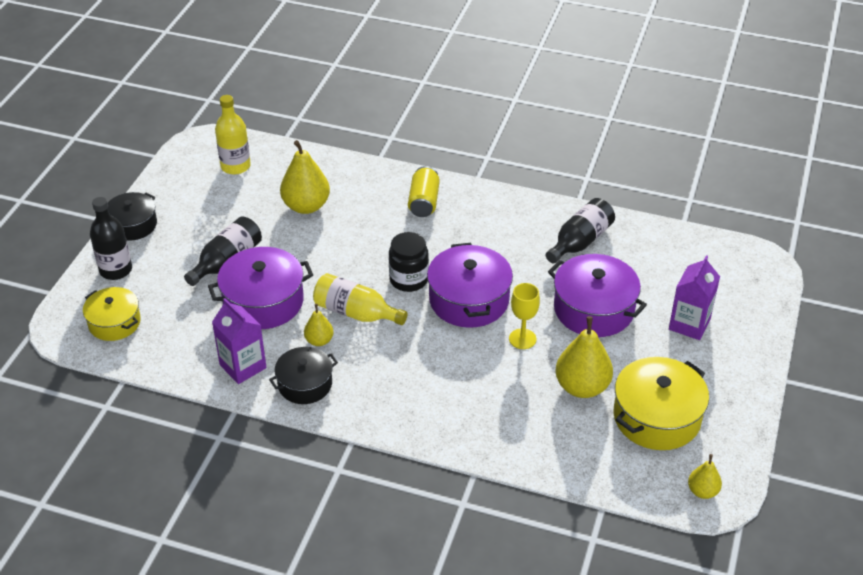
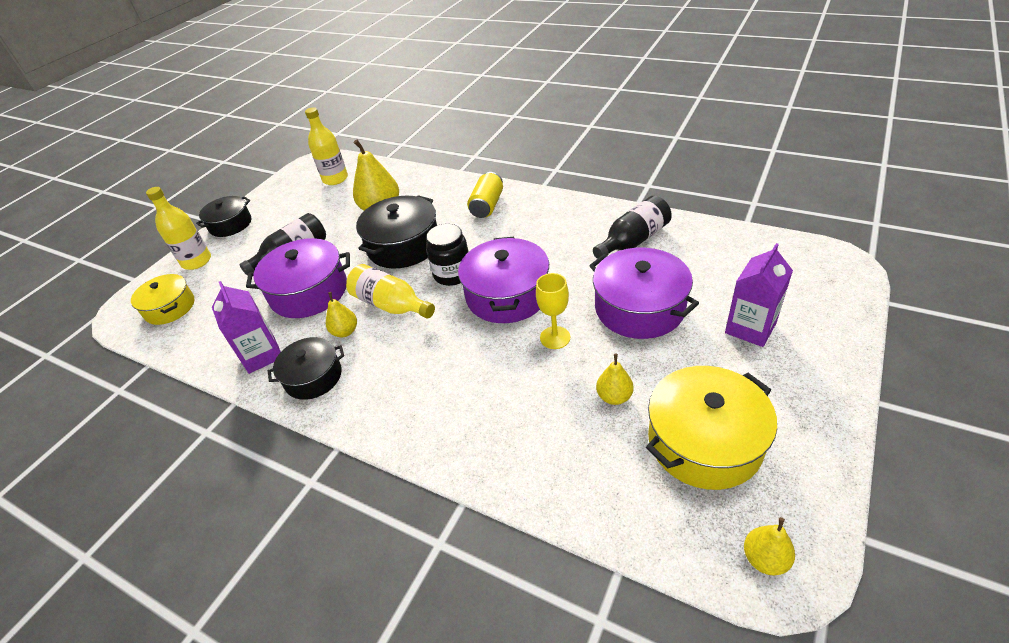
camera: 15 degrees right, 0 degrees up
black bottle [90,197,132,280] -> yellow bottle [146,187,211,270]
yellow pear [555,316,613,398] -> yellow pear [596,353,634,405], size x0.54
none -> black pot [356,195,437,269]

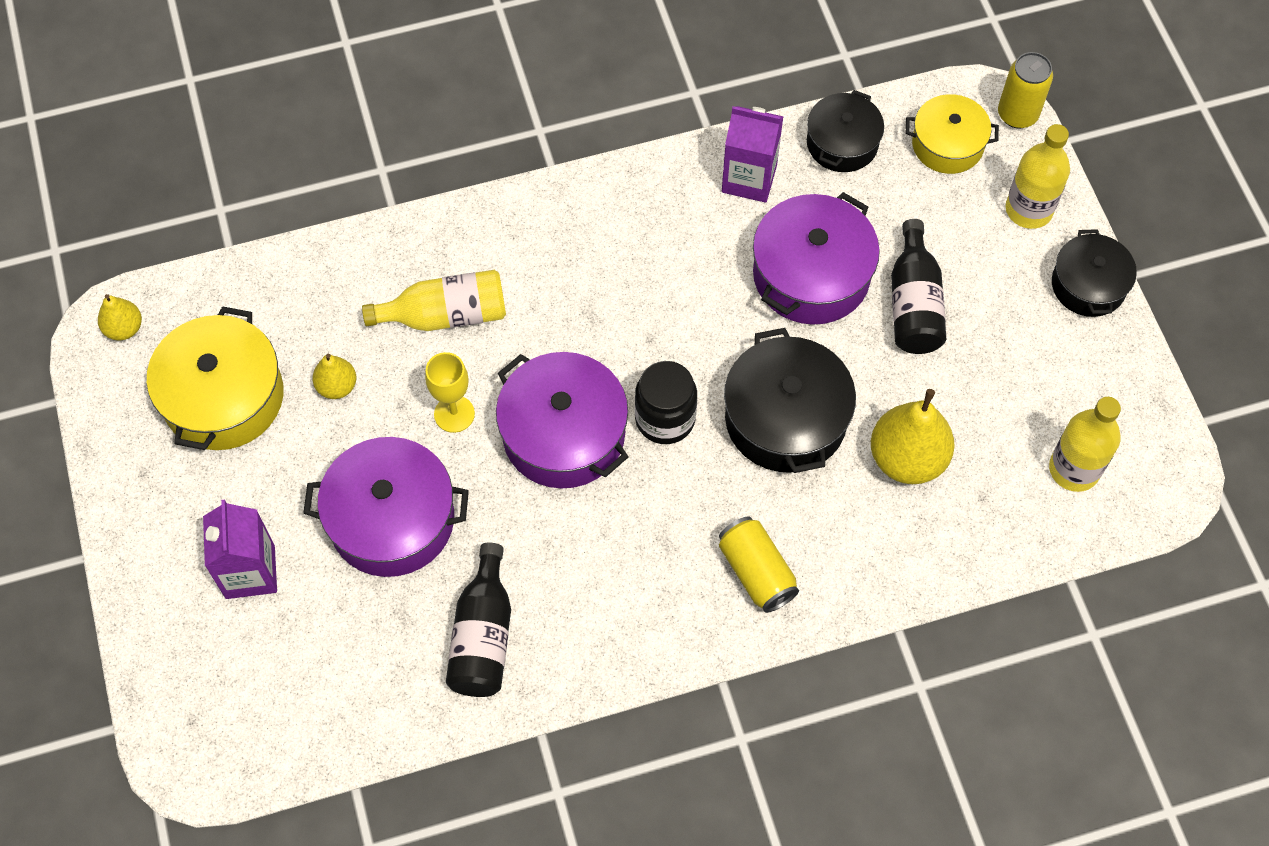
camera: 130 degrees right, 20 degrees up
black pot [268,337,344,400] -> black pot moved to [807,90,884,172]
yellow pear [326,292,357,337] -> none
yellow bottle [346,264,435,318] -> yellow bottle moved to [362,270,506,331]
none -> yellow can [998,52,1053,128]

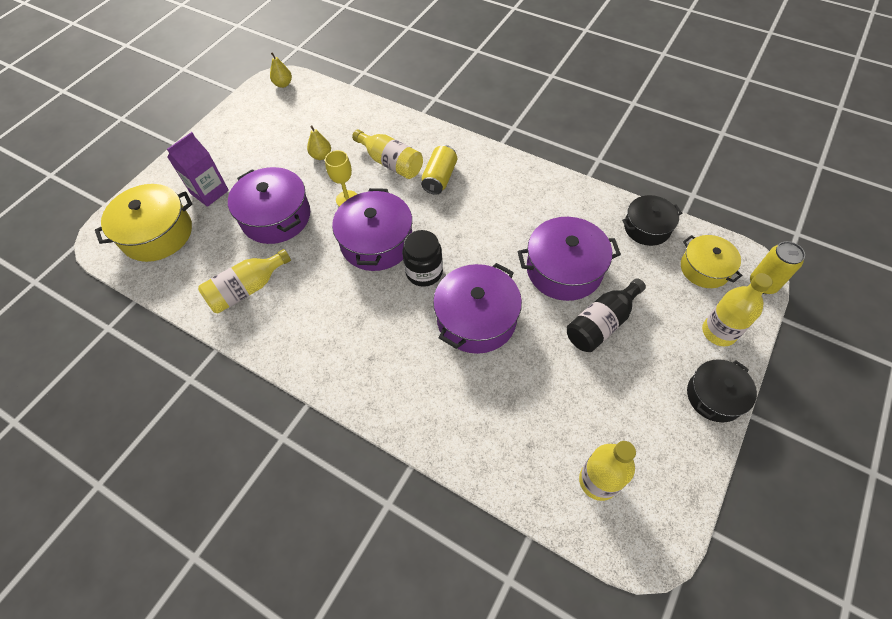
camera: 50 degrees right, 5 degrees down
yellow pot [147,306,283,450] -> yellow pot moved to [95,184,192,262]
black bottle [446,543,511,697] -> yellow bottle [198,249,291,313]
yellow can [719,516,799,613] -> yellow can moved to [421,145,457,195]
purple carton [722,106,784,203] -> none
black pot [724,328,856,473] -> purple pot [433,263,522,354]
yellow pear [871,389,955,484] -> none

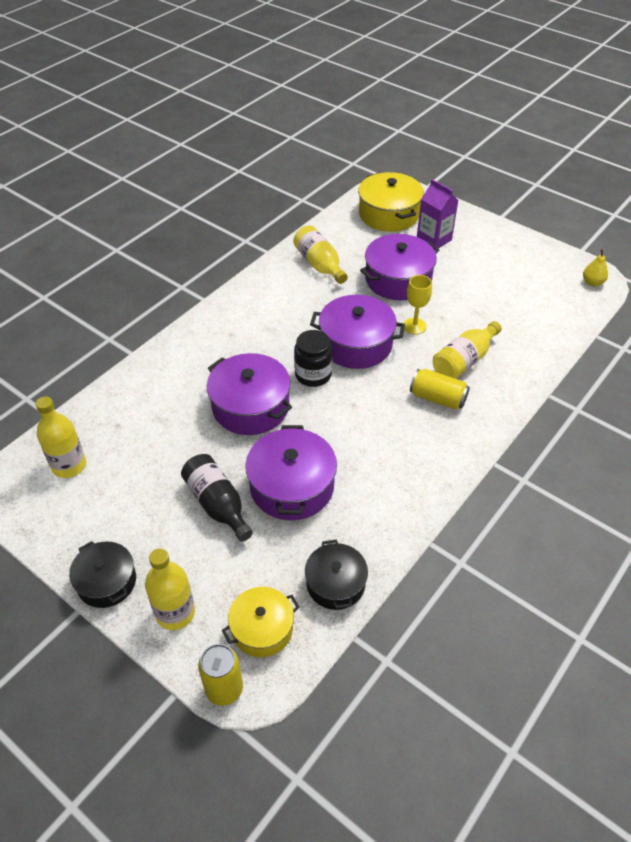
camera: 95 degrees right, 10 degrees down
yellow pear [307,125,331,160] -> none

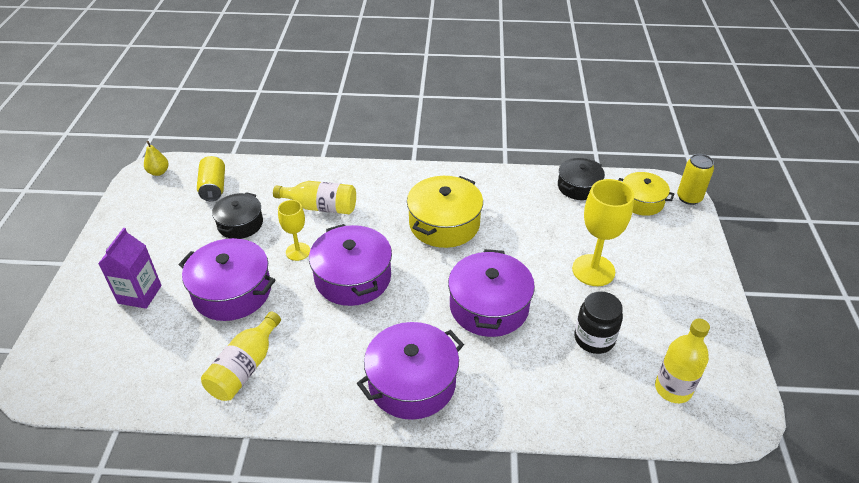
camera: 125 degrees left, 5 degrees down
black pot [69,541,136,608] -> black pot moved to [212,192,263,239]
yellow bottle [145,548,195,630] -> none
black bottle [181,454,253,542] -> yellow goblet [572,179,634,286]
purple pot [245,425,337,520] -> purple pot moved to [357,322,464,420]
black jar [294,330,333,387] -> black jar moved to [574,291,623,354]
yellow pot [358,172,424,232] -> yellow pot moved to [407,176,483,248]
yellow can [410,369,470,410] -> yellow can moved to [197,156,225,201]

